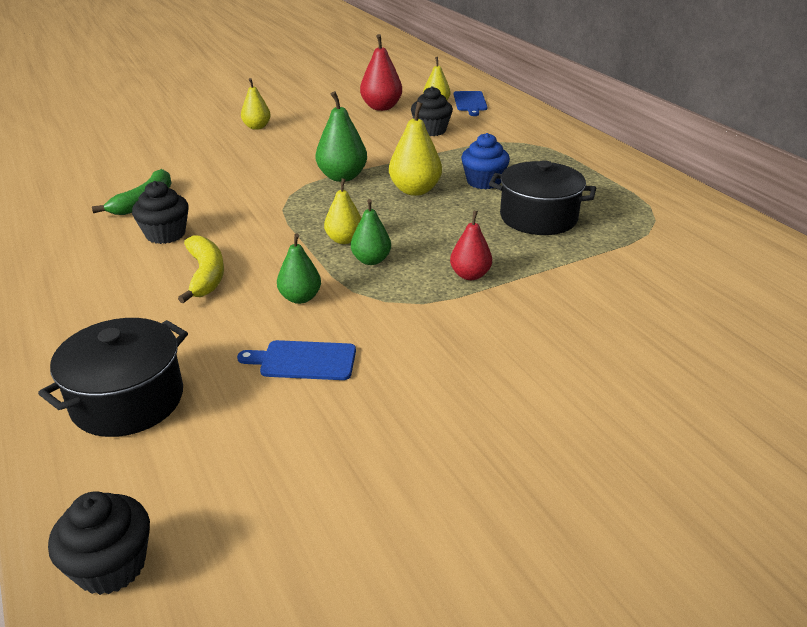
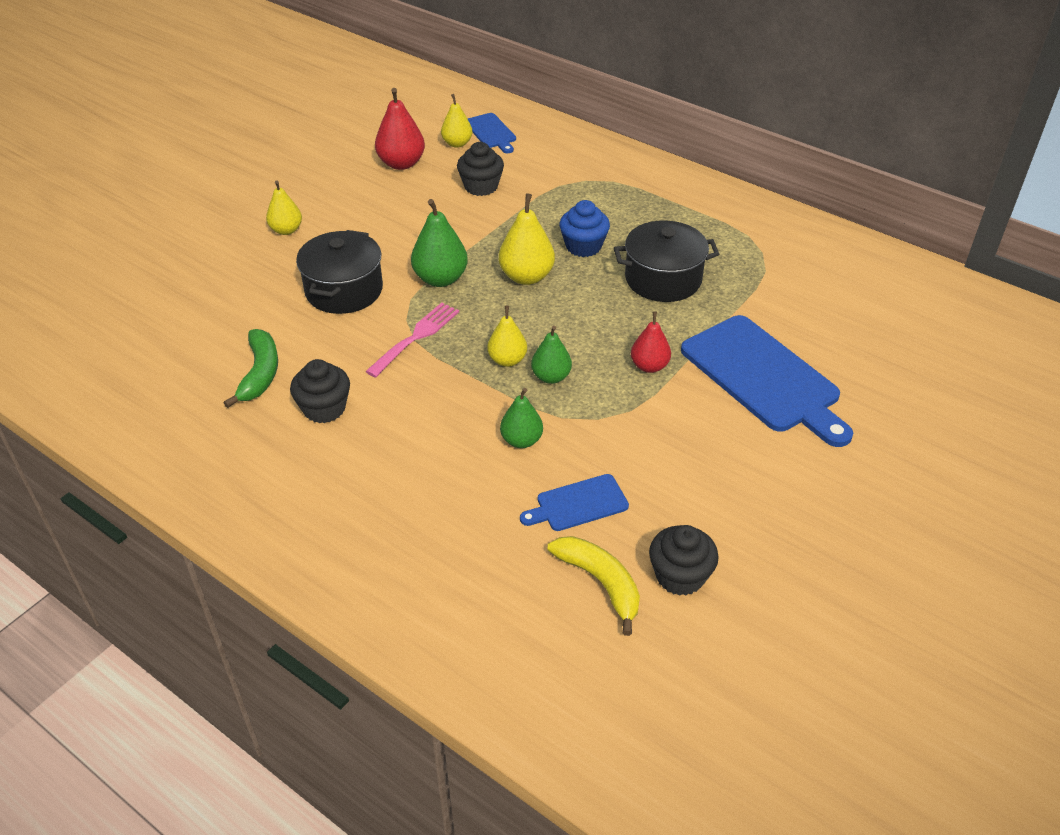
camera: 25 degrees left, 10 degrees up
black pot [38,318,188,437] -> black pot moved to [296,230,383,314]
black cupcake [48,491,150,595] -> black cupcake moved to [649,525,719,596]
yellow banana [178,235,224,303] -> yellow banana moved to [548,536,640,636]
none -> pink fork [365,303,459,378]
none -> blue cutting board [681,315,853,447]

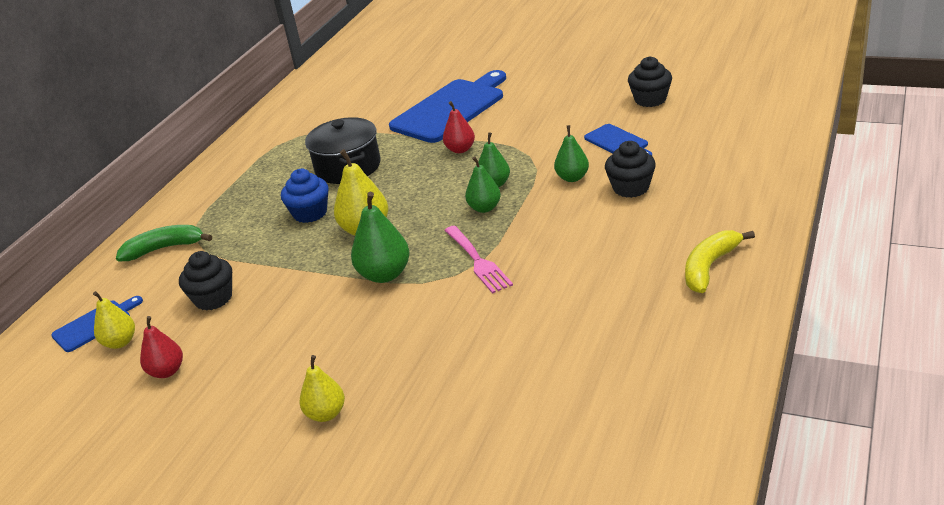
camera: 100 degrees left, 10 degrees down
green banana [224,329,278,408] -> green banana moved to [116,225,212,262]
black cupcake [290,359,350,423] -> black cupcake moved to [605,141,656,198]
black pot [296,230,383,314] -> none
pink fork [365,303,459,378] -> pink fork turned 135 degrees counterclockwise [444,225,513,294]
red pear [375,88,425,170] -> red pear [140,316,183,378], size x0.65
yellow pear [487,306,527,367] -> green pear [465,156,501,213]
yellow banana [548,536,640,636] -> yellow banana moved to [685,230,755,293]

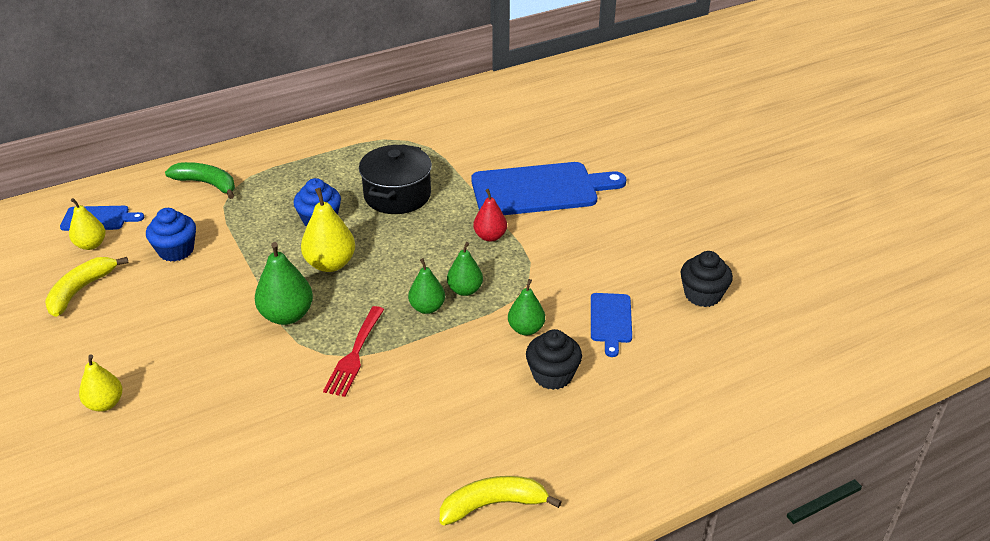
camera: 35 degrees right, 5 degrees up
red pear [140,316,183,378] -> yellow banana [45,257,129,317]
black cupcake [179,251,232,311] -> blue cupcake [146,208,196,262]
pink fork [444,225,513,294] -> red fork [323,306,384,397]

